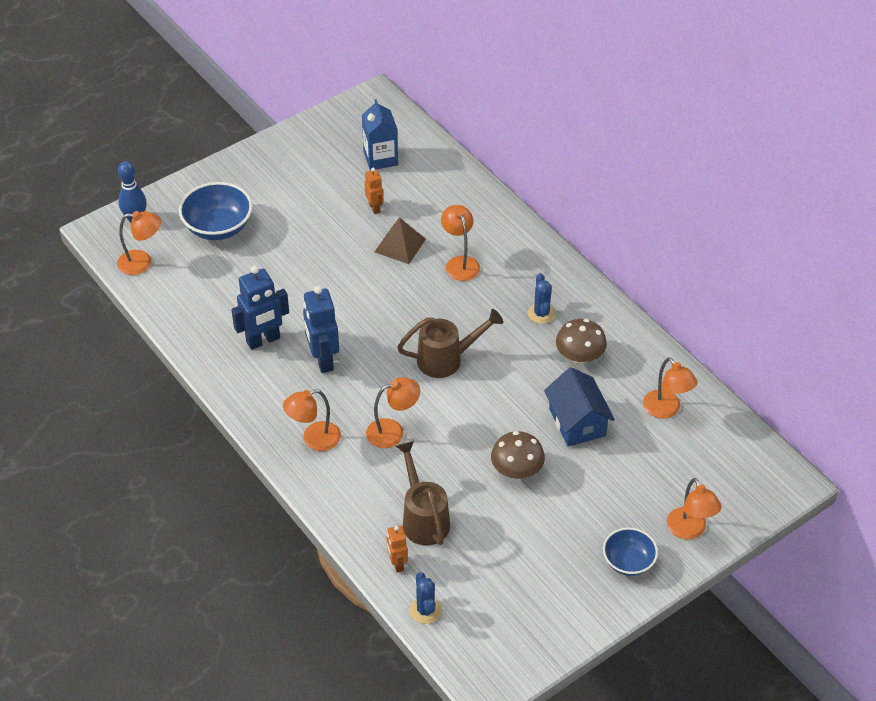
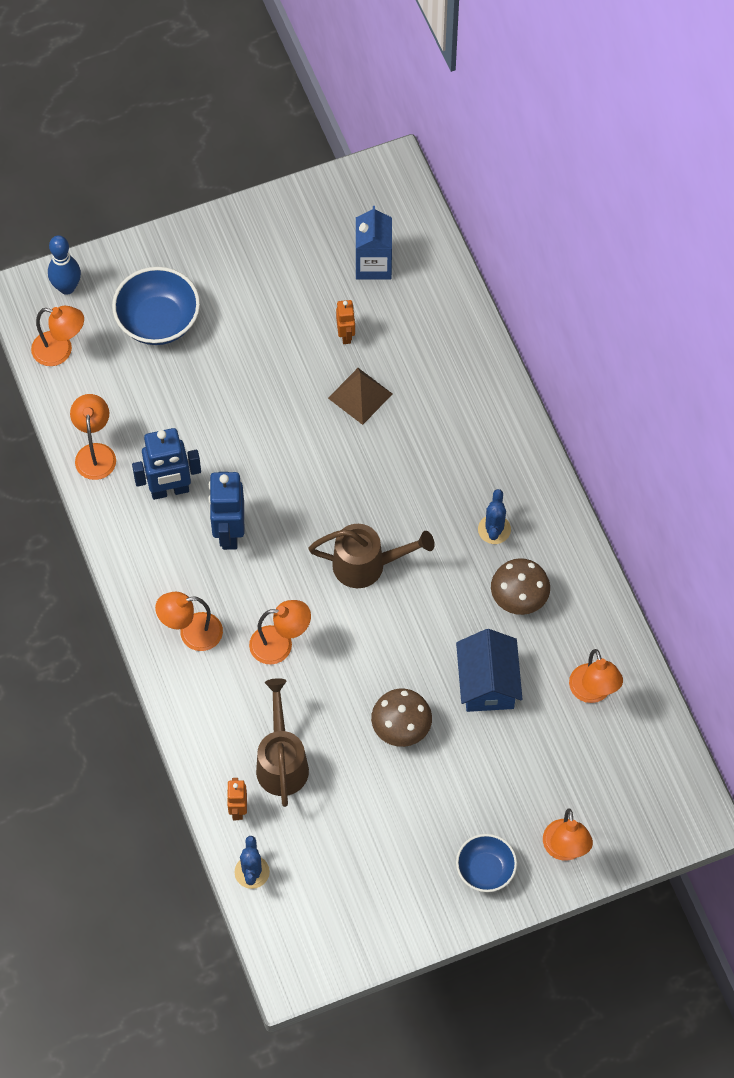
camera: 15 degrees right, 15 degrees up
orange lamp [441,205,480,281] -> orange lamp moved to [70,394,116,480]

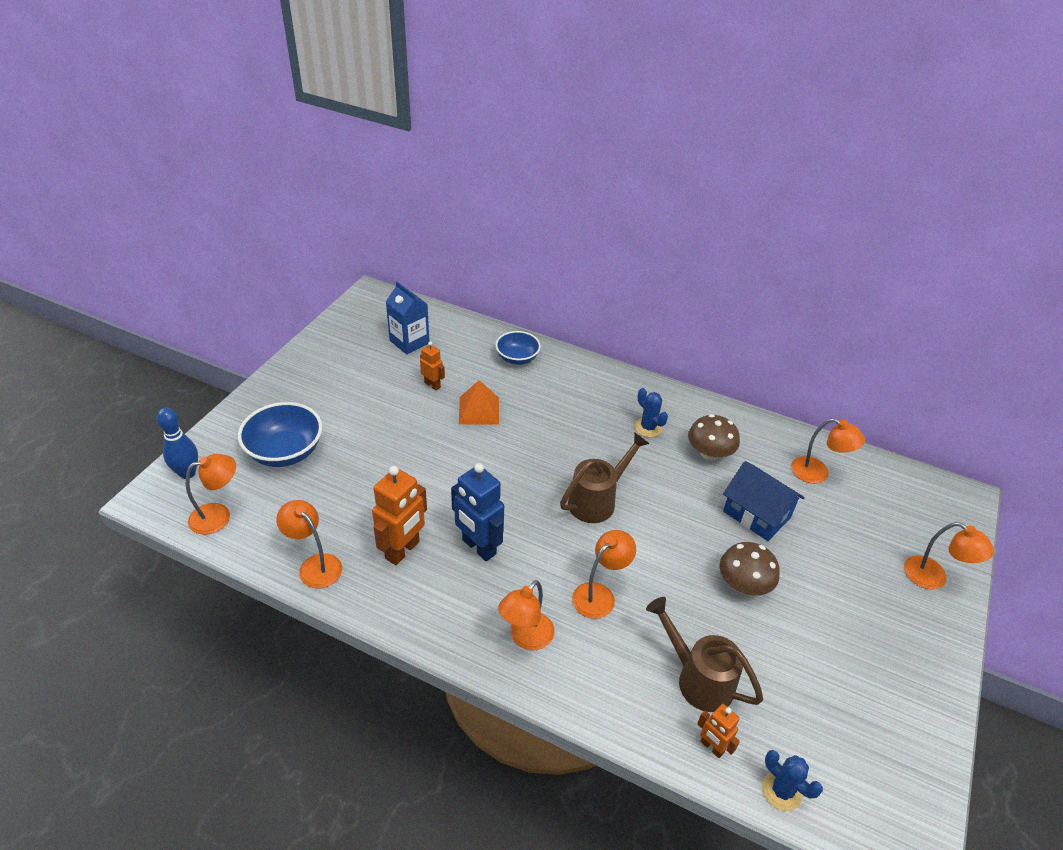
camera: 45 degrees left, 20 degrees down
blue robot [132,428,201,500] -> orange robot [372,466,427,565]
brown pyramid [328,368,392,425] -> orange pyramid [459,380,499,425]
blue bowl [456,834,517,892] -> blue bowl moved to [495,331,541,365]

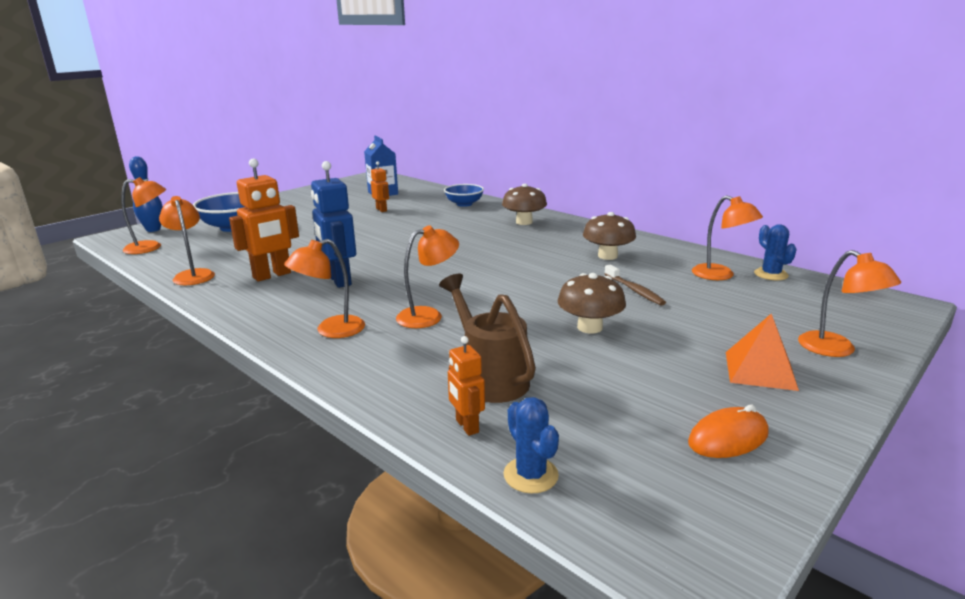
camera: 20 degrees right, 20 degrees down
orange pyramid [459,380,499,425] -> orange pyramid moved to [726,314,799,391]
brown watering can [560,432,650,523] -> none
blue cactus [635,388,668,437] -> blue cactus moved to [754,224,797,280]
blue house [723,461,805,541] -> brown toothbrush [604,265,666,306]
none -> brown mushroom [502,184,547,225]
none -> orange mouse [688,405,769,458]

